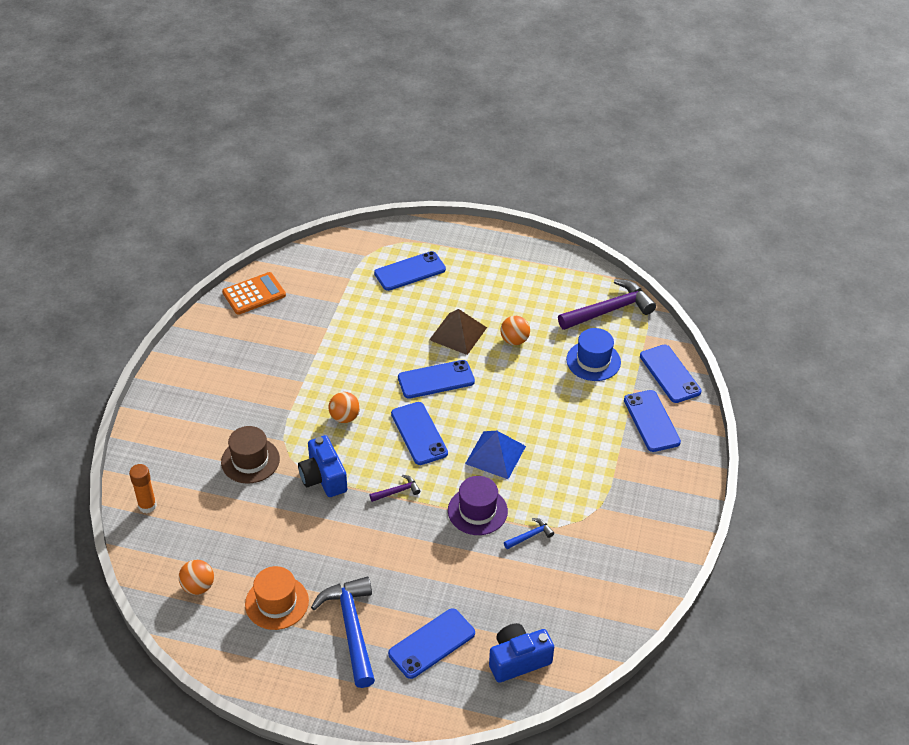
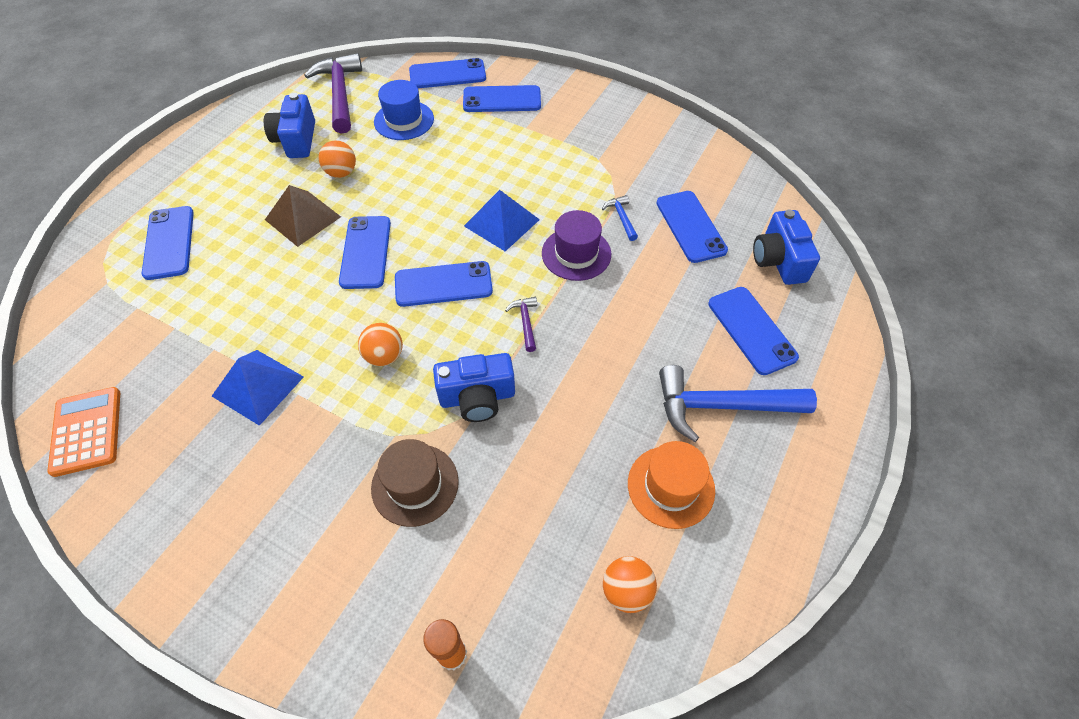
camera: 75 degrees left, 10 degrees up
none -> blue pyramid [212,350,304,426]
none -> blue camera [264,93,315,158]
none -> blue phone [656,191,728,263]

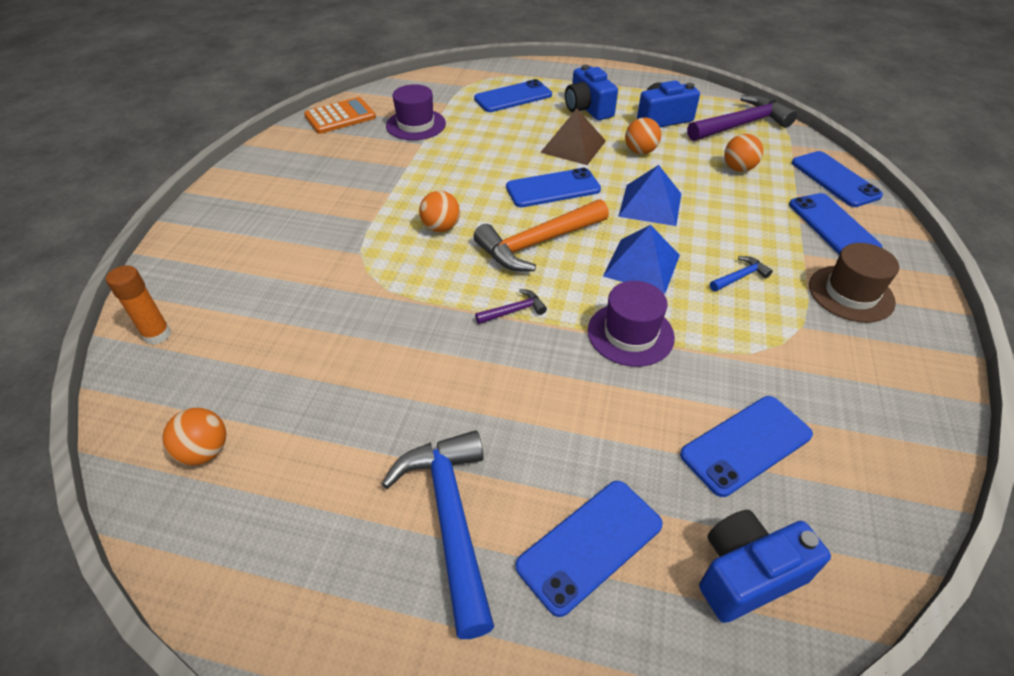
camera: 75 degrees right, 10 degrees down
blue pyramid [212,350,304,426] -> blue pyramid moved to [618,165,681,226]
brown hat [371,439,459,527] -> brown hat moved to [809,243,899,323]
blue hat [374,80,434,140] -> orange ball [724,134,763,172]
blue phone [395,261,493,307] -> orange hammer [473,199,609,271]
blue camera [433,353,515,422] -> blue camera moved to [565,64,618,120]
blue hammer [602,195,638,241] -> blue hammer moved to [710,256,773,291]
orange hat [628,441,715,529] -> none
none -> purple hat [386,84,446,140]

